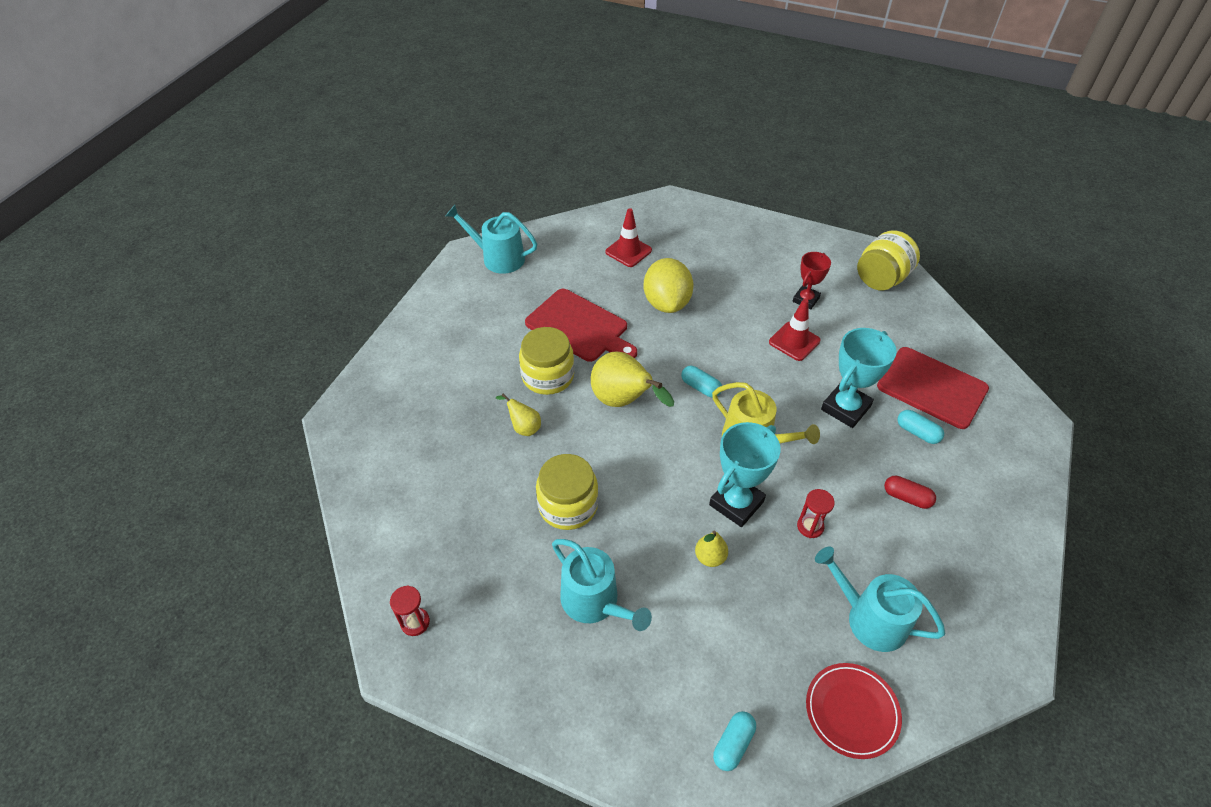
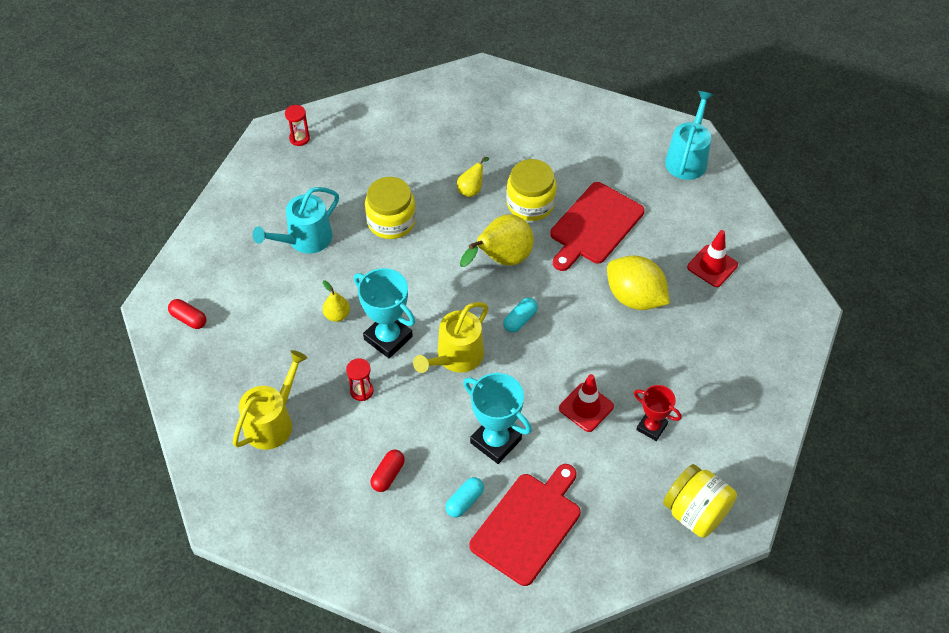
camera: 90 degrees right, 5 degrees up
yellow lemon [643,258,694,313] -> yellow lemon turned 45 degrees clockwise [607,255,670,310]
turquoise capsule [713,711,756,771] -> red capsule [168,299,207,329]
red plate [806,663,902,759] -> none
turquoise watering can [815,547,945,652] -> yellow watering can [233,350,307,450]

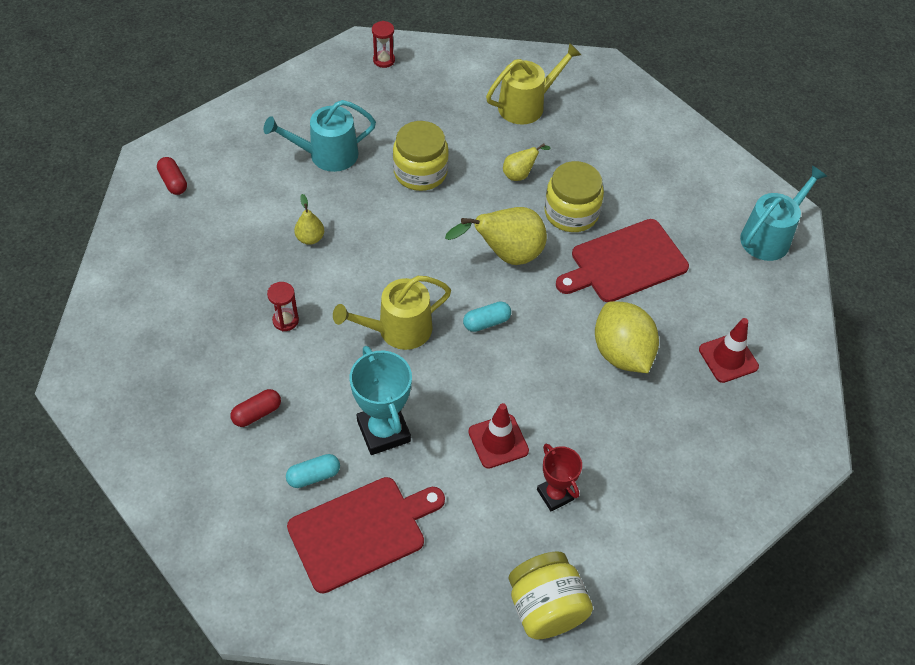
camera: 25 degrees right, 0 degrees up
yellow watering can [233,350,307,450] -> yellow watering can moved to [486,43,581,125]
turquoise trophy [354,268,415,358] -> none

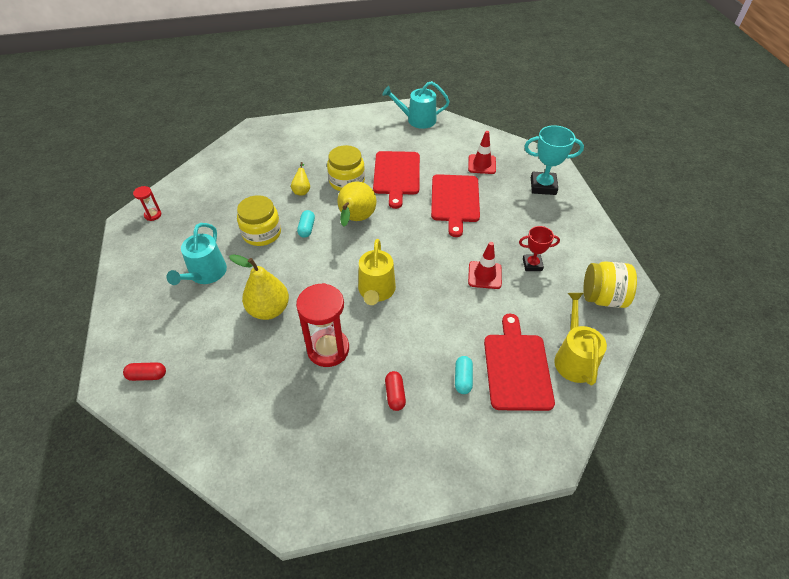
camera: 60 degrees left, 5 degrees down
red hourglass [267,282,299,331] -> red hourglass [296,283,349,367], size x2.09
yellow pear [294,194,324,245] -> yellow pear [229,254,289,320], size x1.94
turquoise trophy [350,346,412,455] -> turquoise trophy moved to [524,125,584,195]
turquoise capsule [463,301,511,332] -> turquoise capsule moved to [297,210,315,238]
yellow watering can [486,43,581,125] -> yellow watering can moved to [554,293,607,386]
yellow lemon [595,301,659,373] -> red cutting board [431,174,480,237]
turquoise watering can [740,165,828,261] -> turquoise watering can turned 75 degrees counterclockwise [383,81,450,129]

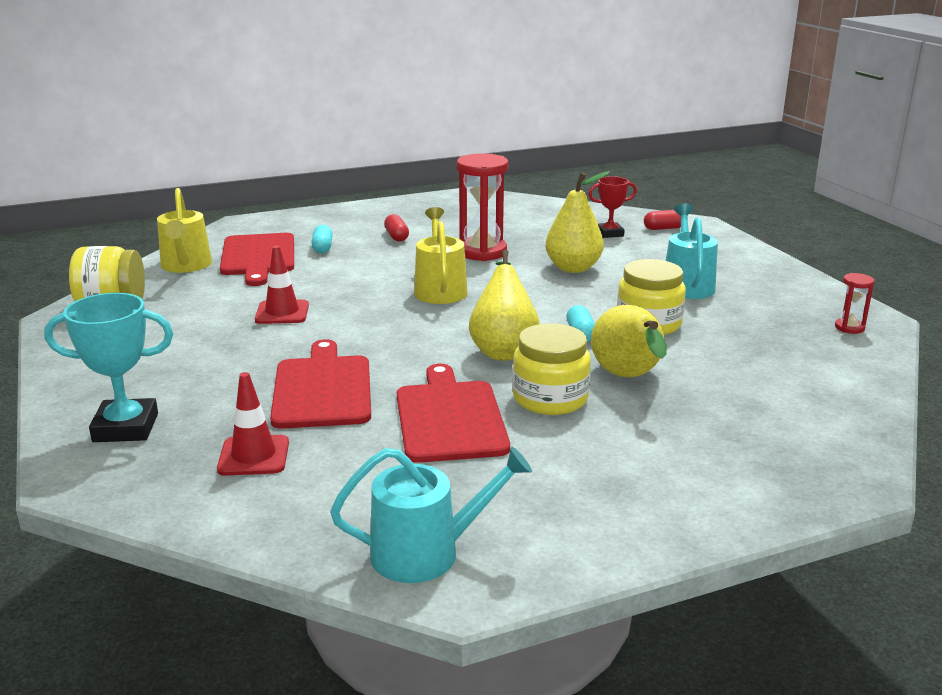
camera: 170 degrees right, 25 degrees down
yellow pear [291,162,310,195] -> yellow pear [591,305,667,377], size x1.94
red trophy [519,226,560,271] -> red trophy moved to [588,176,637,238]

